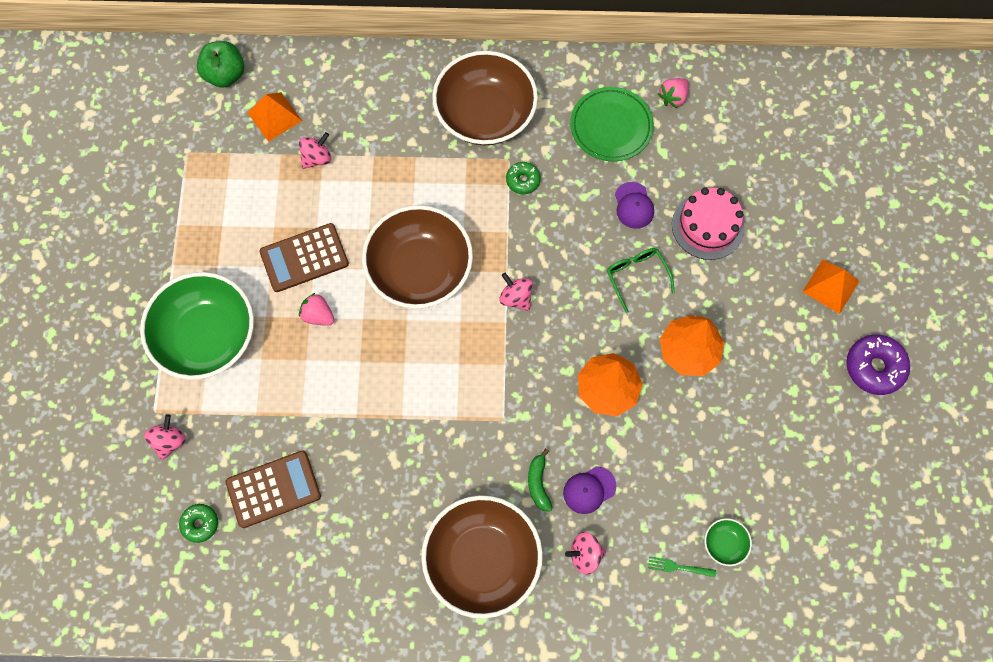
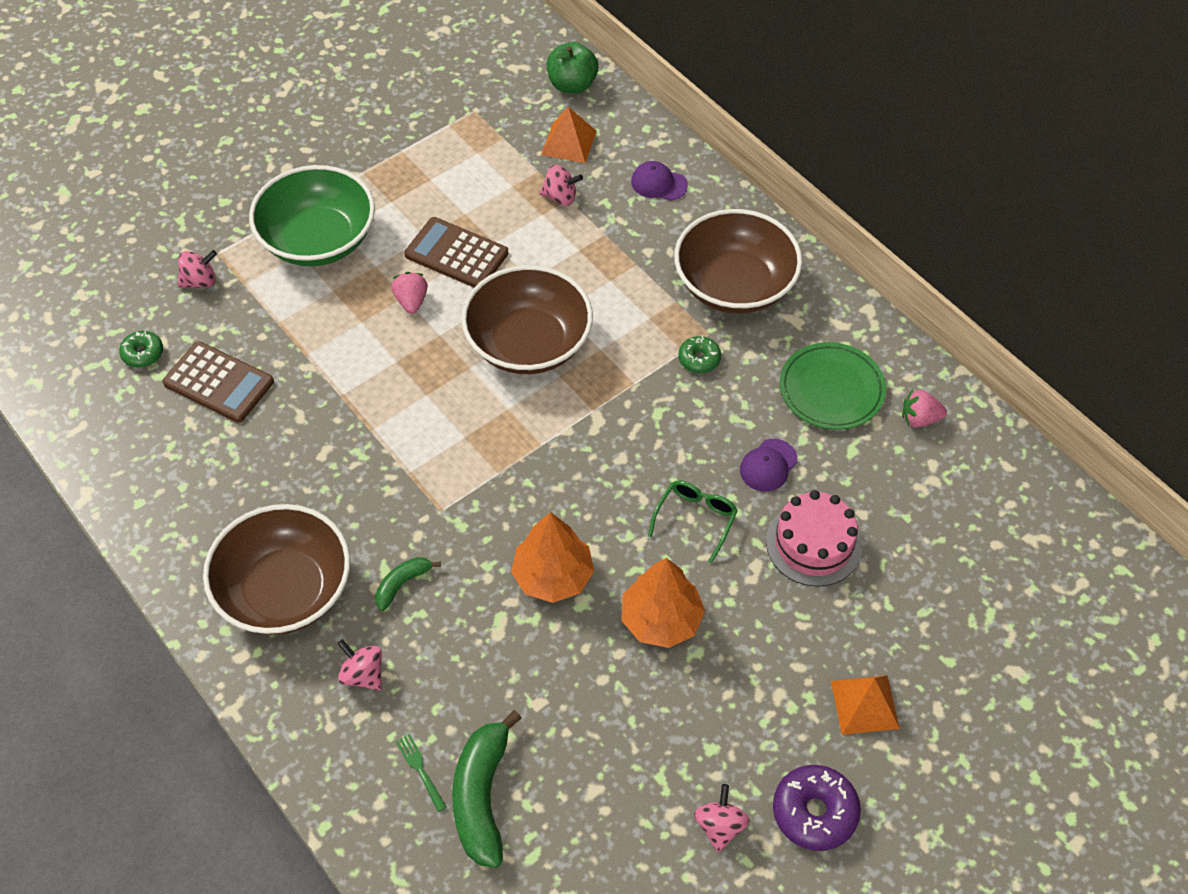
camera: 50 degrees right, 15 degrees down
pink spinning top [499,273,533,311] -> pink spinning top moved to [694,784,750,853]
purple cap [563,466,616,514] -> purple cap moved to [631,161,688,201]
green bowl [705,518,752,566] -> green banana [452,710,521,868]

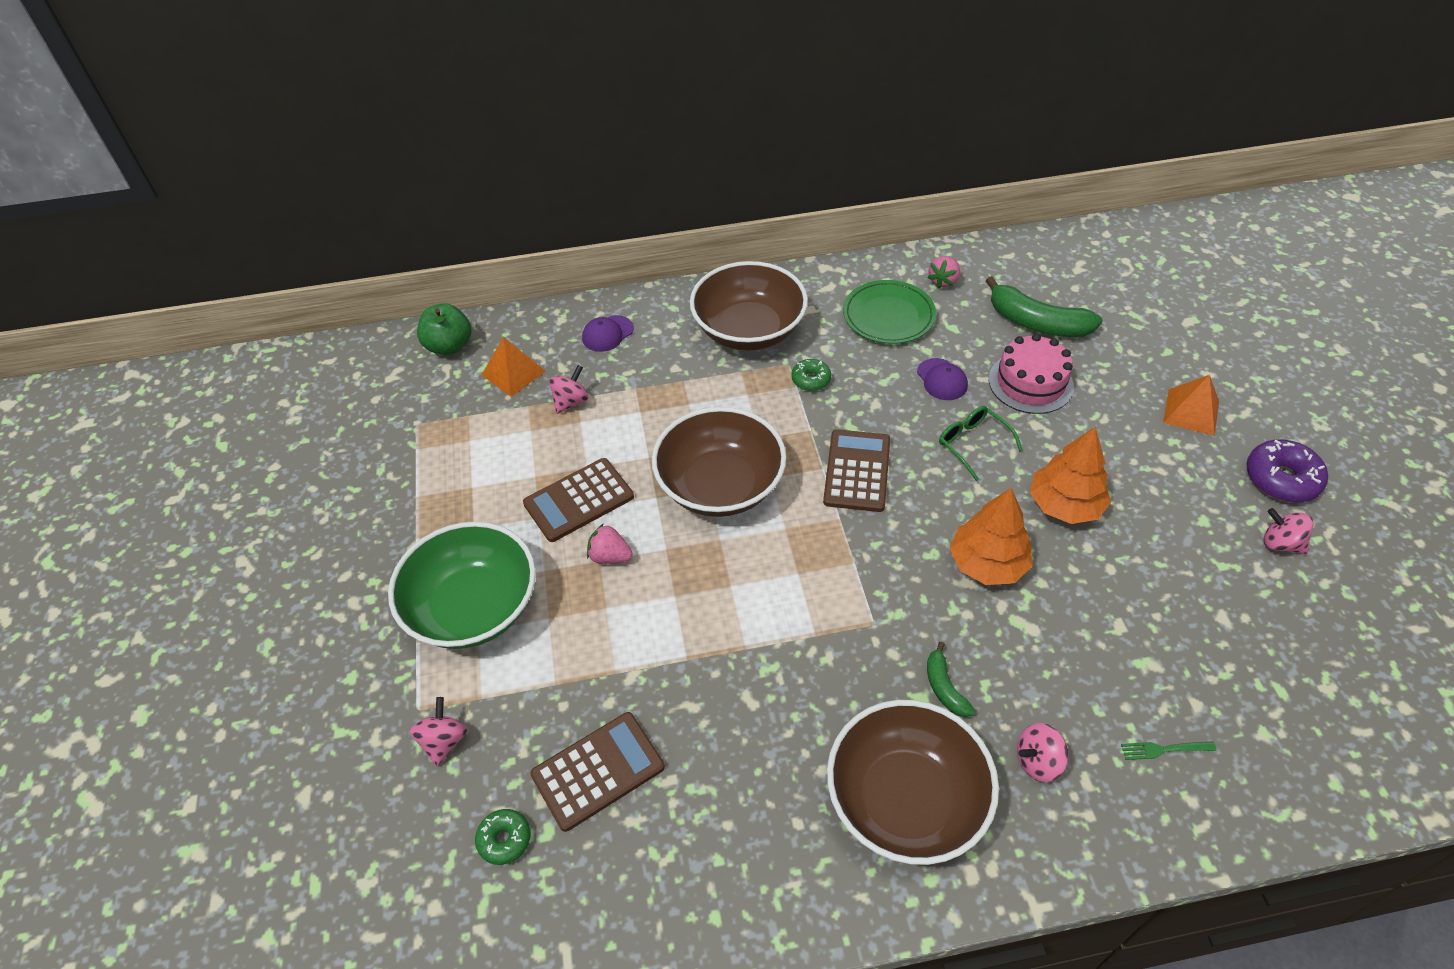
camera: 60 degrees left, 5 degrees down
green banana [452,710,521,868] -> green banana moved to [986,276,1102,337]
none -> brown calculator [823,429,890,512]

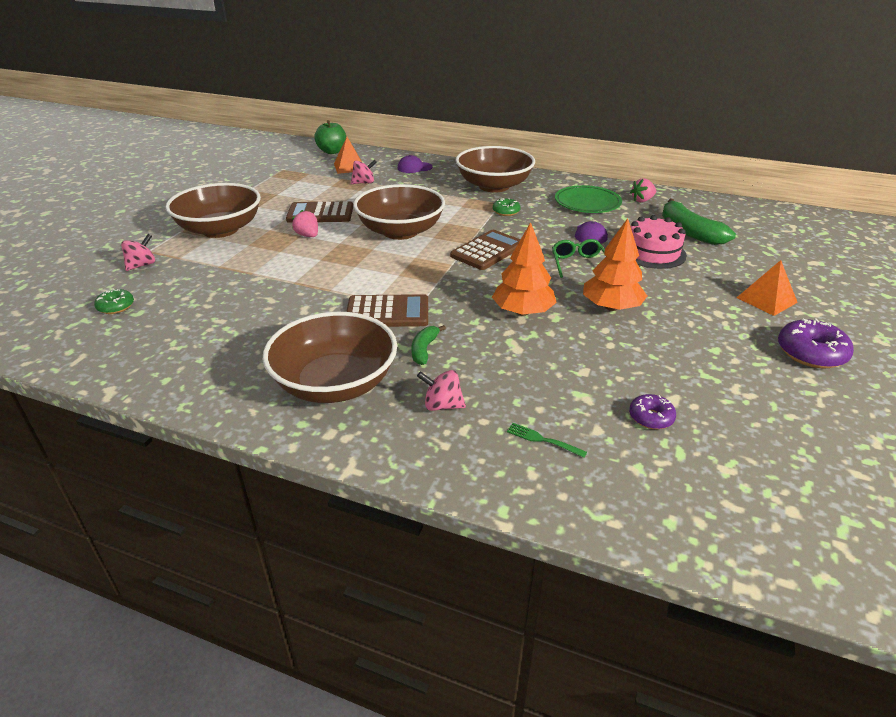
camera: 30 degrees right, 15 degrees down
green bowl [388,522,536,649] -> brown bowl [165,183,261,238]
brown calculator [530,712,665,832] -> brown calculator moved to [346,294,428,327]
pink spinning top [1264,508,1314,554] -> none
none -> purple donut [629,394,676,429]

